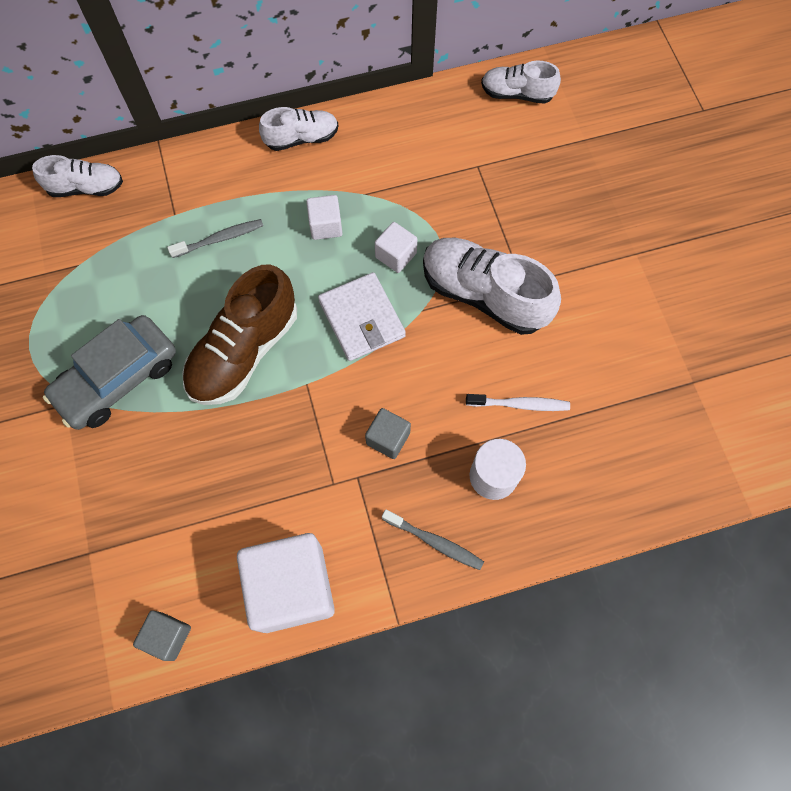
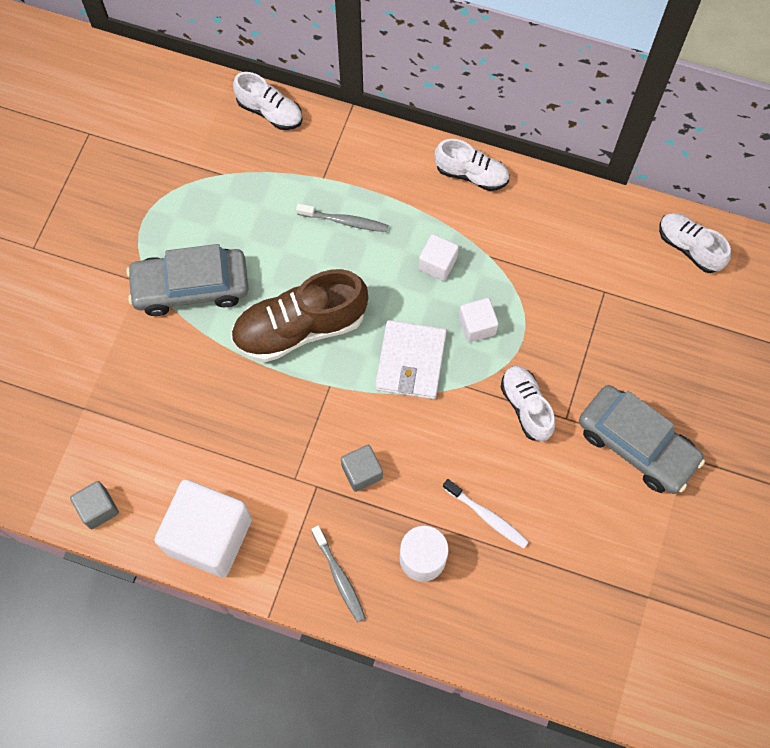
camera: 35 degrees right, 0 degrees up
white shoe [423,238,561,335] -> white shoe [501,366,555,441], size x0.58
none -> grey car [579,385,705,494]

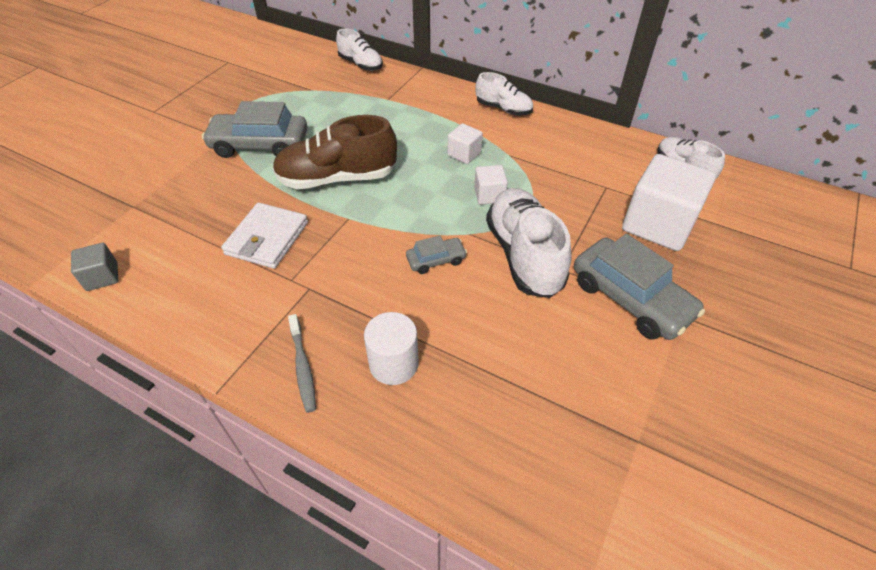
camera: 10 degrees right, 20 degrees down
white cube [154,480,252,577] -> white cube moved to [622,154,716,251]
grey toothbrush [296,204,388,232] -> none
grey cube [341,445,383,492] -> none
white wallet [375,320,447,399] -> white wallet moved to [221,202,308,269]
white toothbrush [443,479,529,549] -> none
white shoe [501,366,555,441] -> white shoe [486,188,572,298], size x1.72
none -> grey car [406,236,467,274]

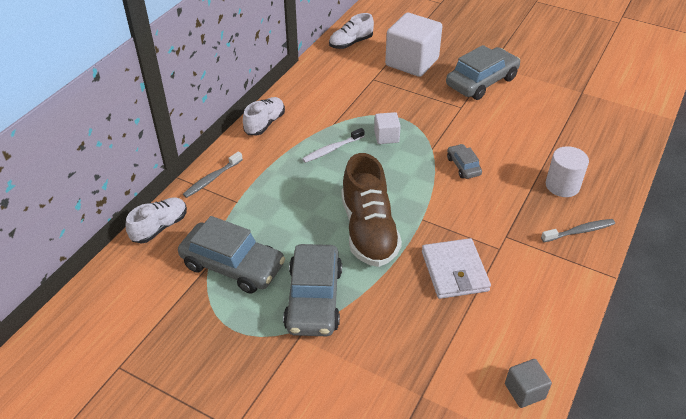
camera: 90 degrees left, 5 degrees down
white wallet [221,202,308,269] -> white wallet turned 60 degrees clockwise [422,238,491,299]
white cube [448,123,483,164] -> white toothbrush [302,128,364,163]
white shoe [486,188,572,298] -> none
none -> grey car [178,216,285,294]
none -> grey toothbrush [183,152,243,198]

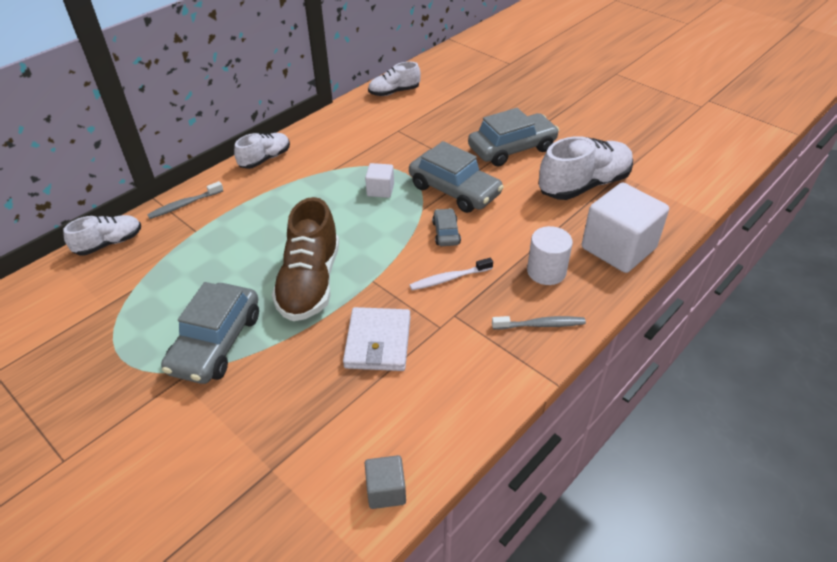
camera: 15 degrees right, 0 degrees up
grey car [178,216,285,294] -> grey car moved to [409,141,504,213]
white toothbrush [302,128,364,163] -> white toothbrush moved to [410,258,493,290]
white cube [385,13,443,77] -> white cube moved to [582,183,669,273]
none -> white shoe [538,136,633,200]

